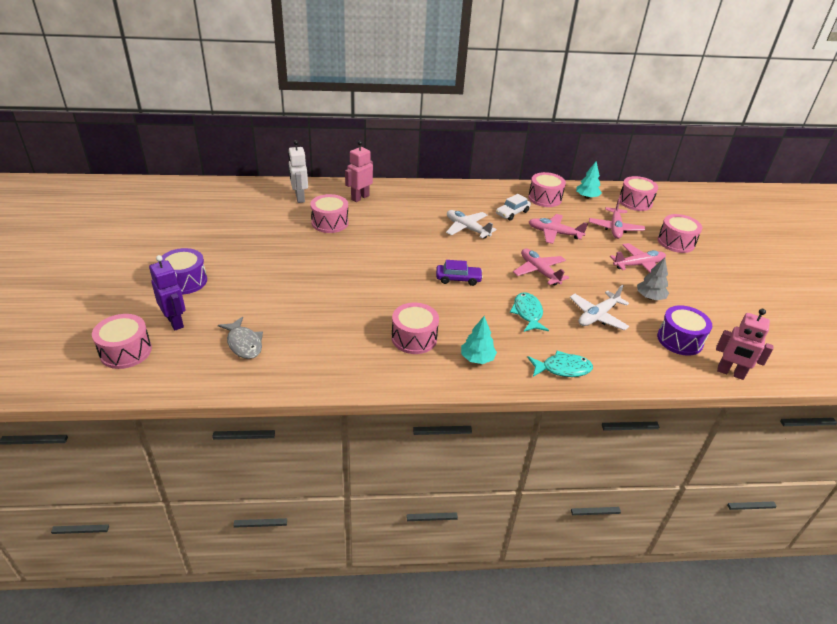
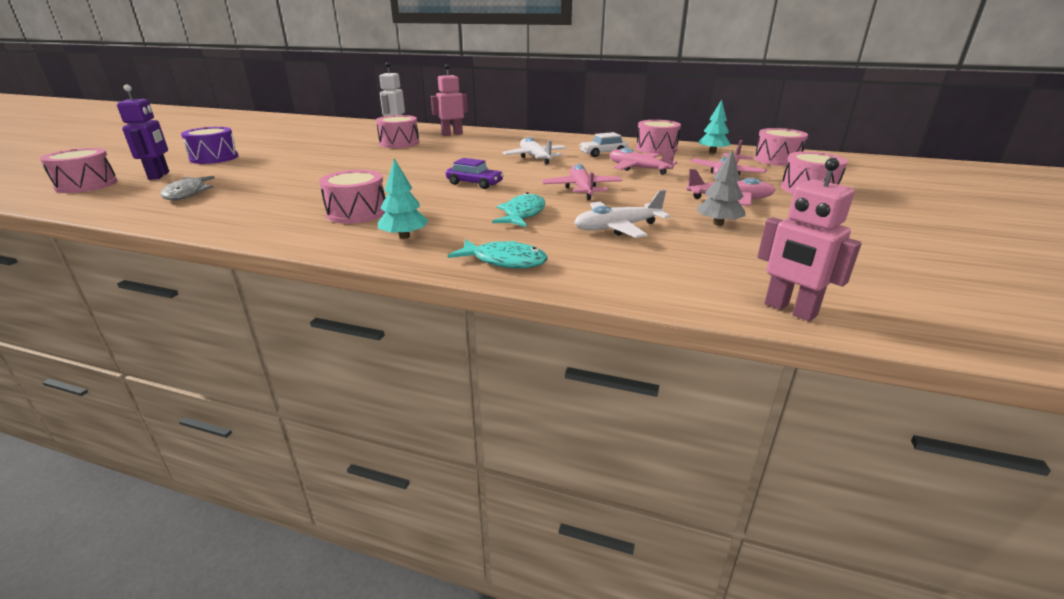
camera: 25 degrees right, 10 degrees down
purple drum [657,305,712,356] -> none

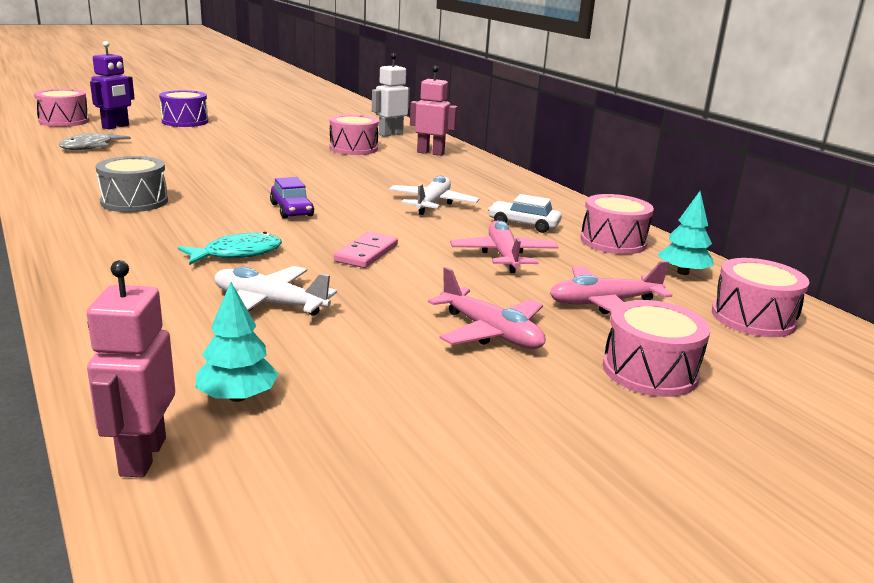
camera: 40 degrees right, 5 degrees down
pink drum [319,170,385,224] -> grey drum [96,156,168,212]
turquoise tree [378,158,429,239] -> turquoise tree moved to [196,282,279,402]
turquoise fish [448,240,548,268] -> none
pink plane [542,164,622,200] -> pink domino [334,232,398,268]
grey tree [696,149,746,226] -> none

